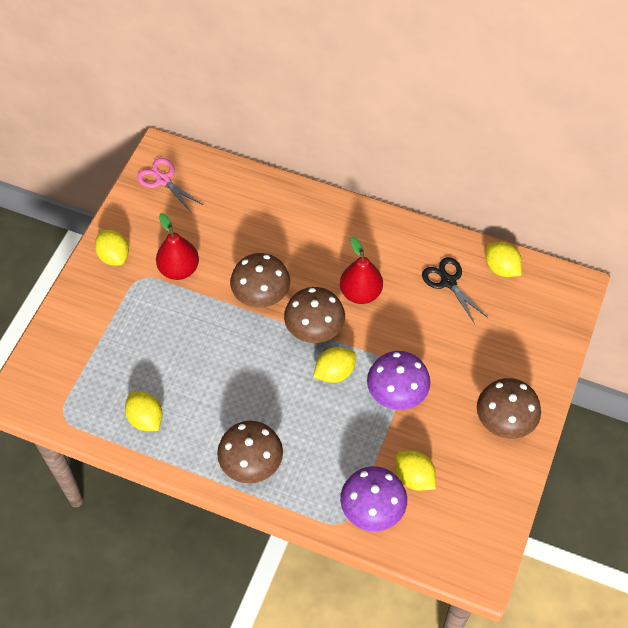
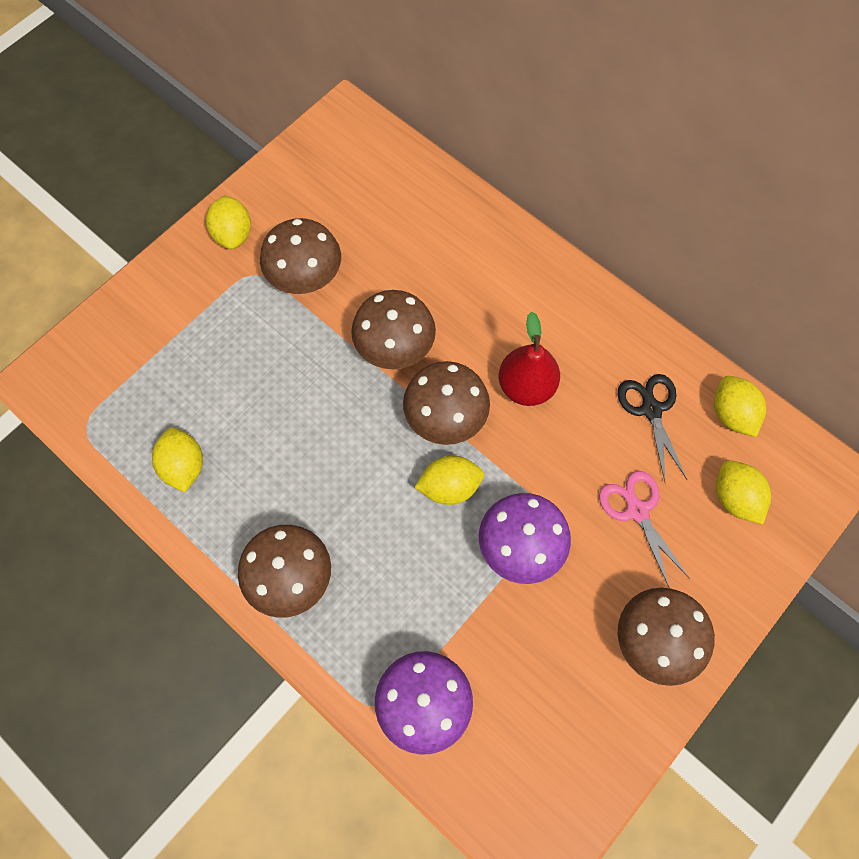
camera: 20 degrees right, 10 degrees up
pink scissors [137,158,203,213] -> pink scissors moved to [599,471,690,587]
red pear [156,213,199,280] -> brown mushroom [260,218,341,294]
yellow lemon [395,451,436,491] -> yellow lemon moved to [716,460,771,525]

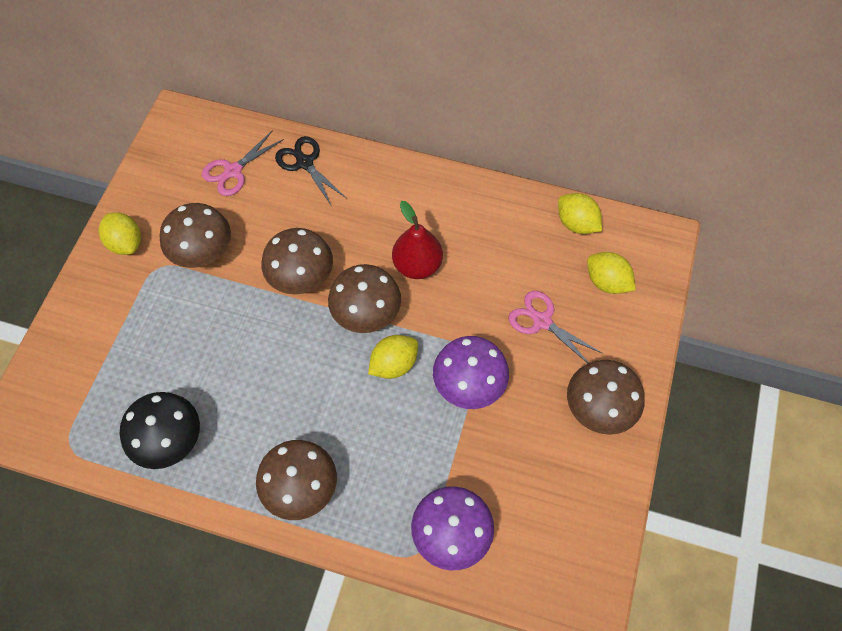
camera: 25 degrees left, 5 degrees down
yellow lemon [152,428,203,493] -> black mushroom [119,392,200,469]
black scissors [618,374,687,482] -> black scissors moved to [275,136,346,205]
none -> pink scissors [202,130,284,196]

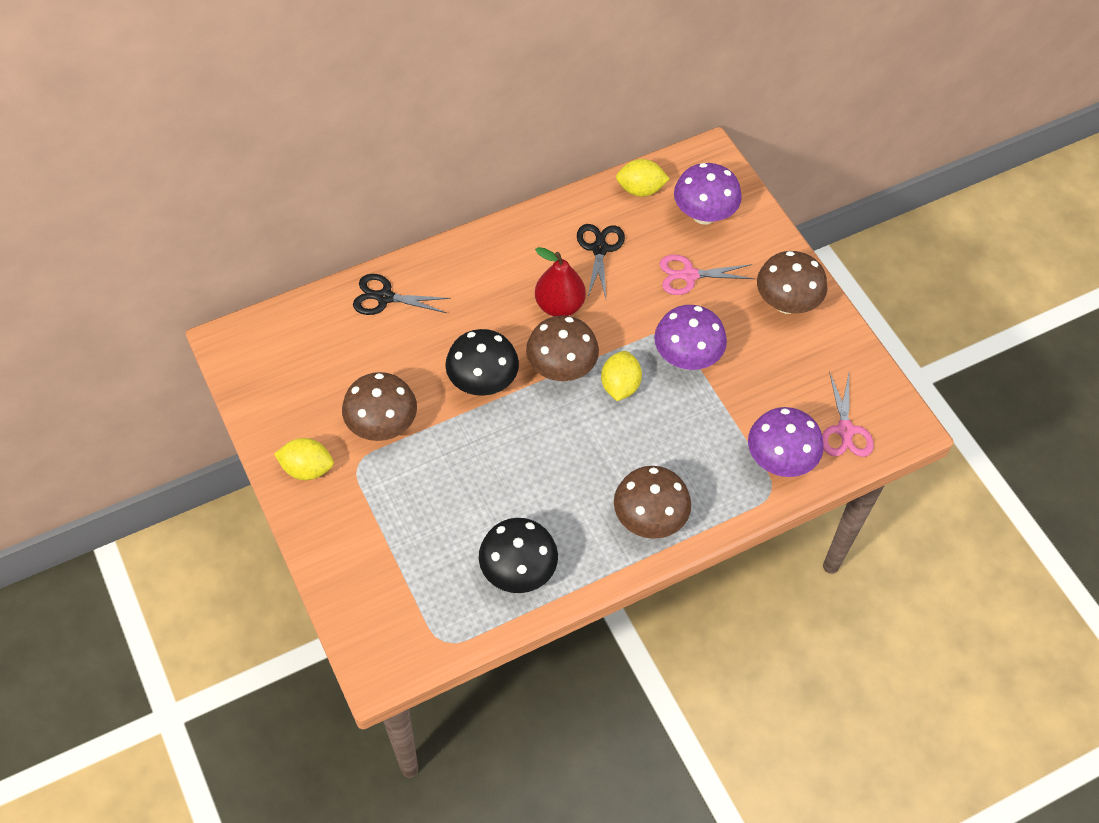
camera: 45 degrees left, 5 degrees down
pink scissors [202,130,284,196] -> pink scissors moved to [822,372,874,457]
brown mushroom [261,228,333,294] -> black mushroom [445,329,519,396]
yellow lemon [587,252,636,294] -> purple mushroom [674,163,742,225]
none -> black scissors [577,224,625,298]

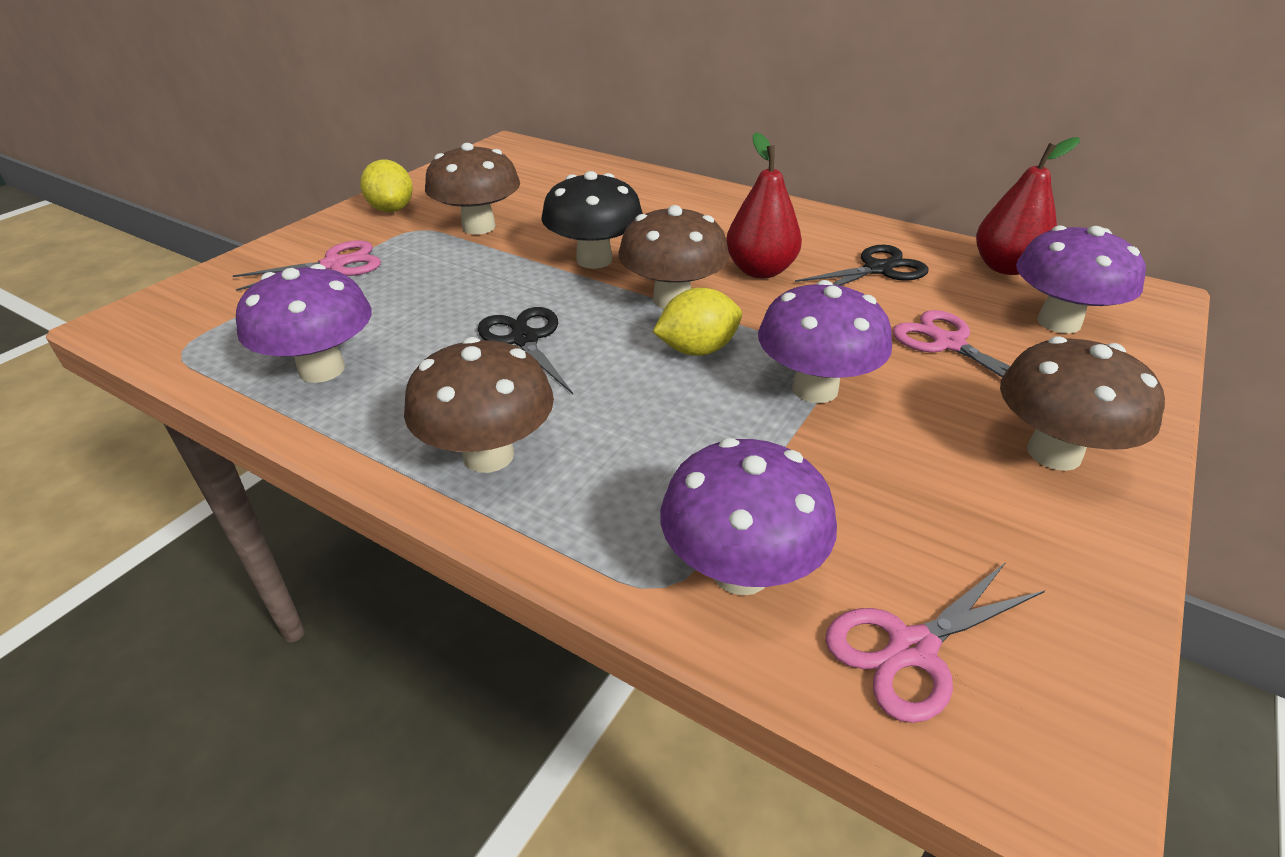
camera: 60 degrees right, 20 degrees down
black scissors [353,274,451,315] -> black scissors moved to [478,307,573,394]
black mushroom [479,518,558,593] -> purple mushroom [236,264,372,383]
yellow lemon [616,159,670,197] -> red pear [976,137,1080,275]
none -> pink scissors [232,240,381,291]

